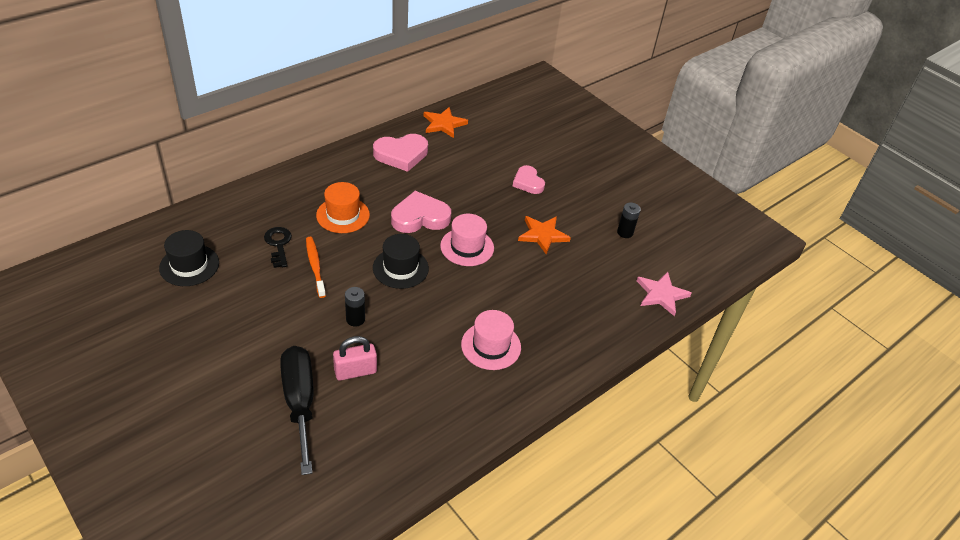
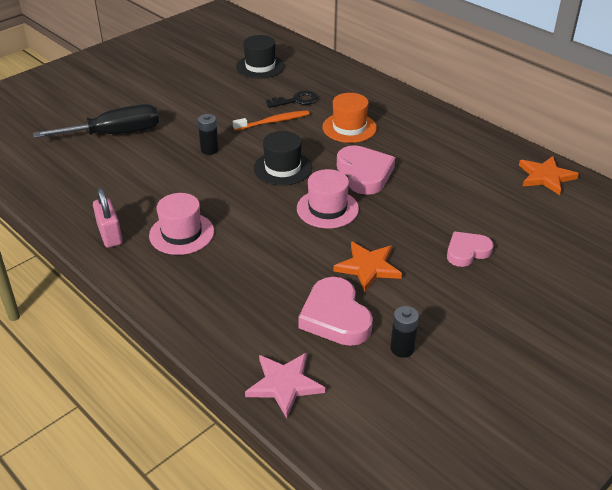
camera: 90 degrees right, 5 degrees down
pink padlock [333,336,377,381] -> pink padlock moved to [93,188,122,248]
pink heart [373,134,428,172] -> pink heart moved to [298,277,373,346]

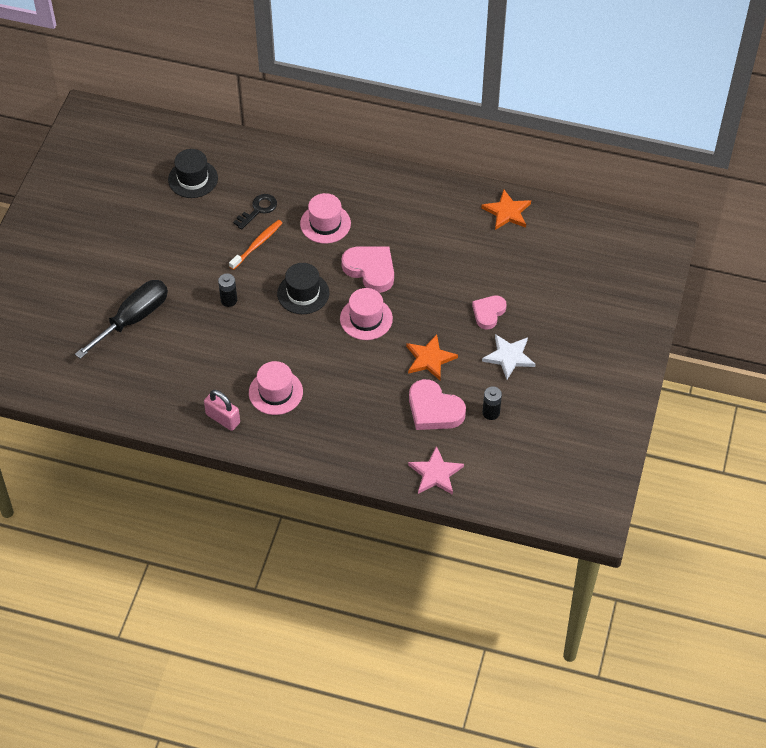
camera: 30 degrees left, 15 degrees up
orange hat [322,93,377,143] -> pink hat [300,193,351,244]
none -> white star [482,334,535,379]

